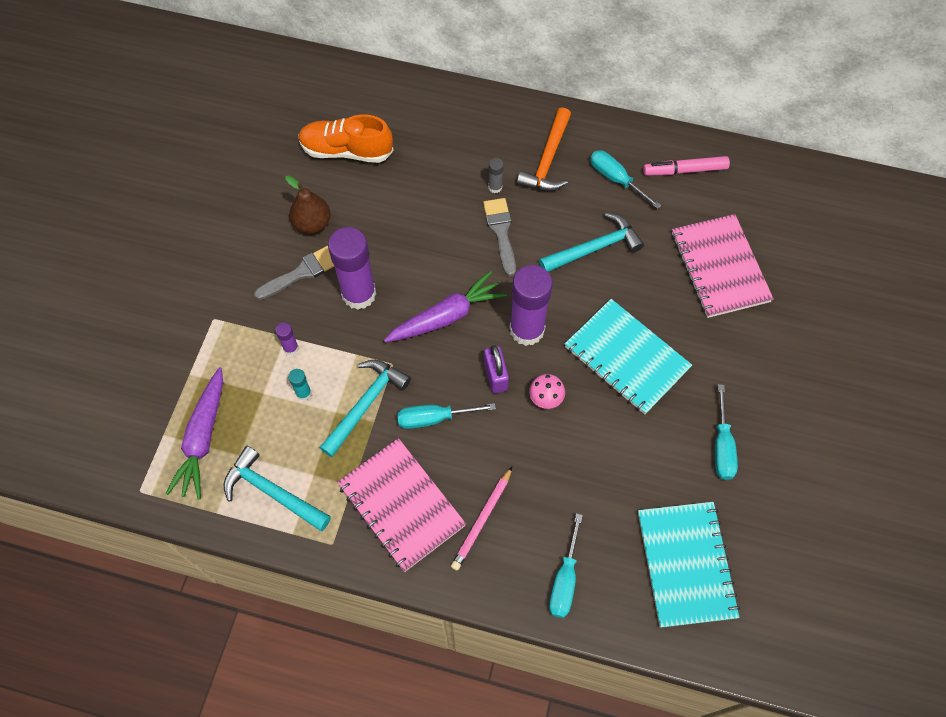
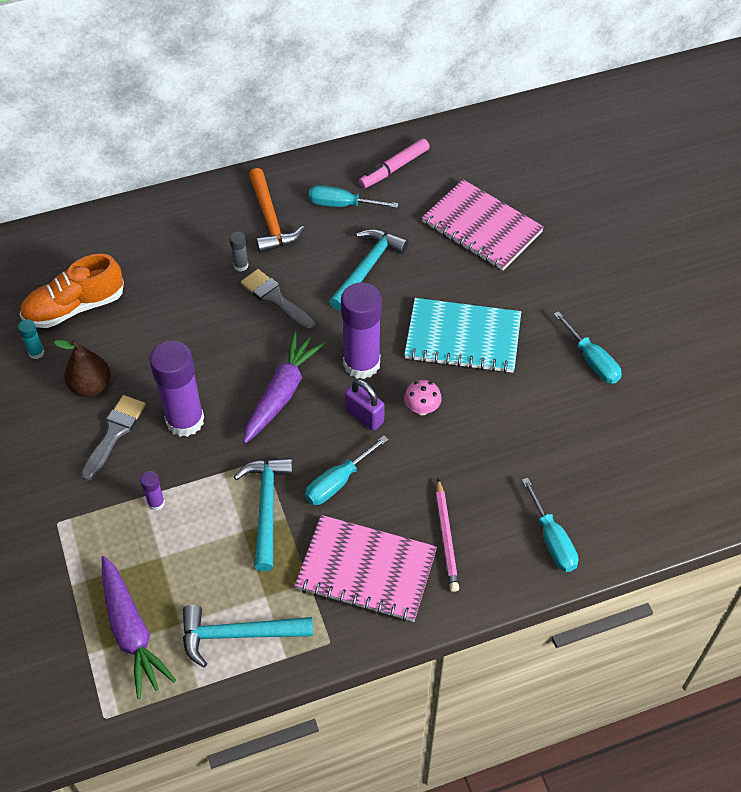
camera: 35 degrees left, 10 degrees down
turquoise glue stick [288,369,311,401] -> turquoise glue stick moved to [18,319,44,359]
turquoise notebook [638,502,740,628] -> none

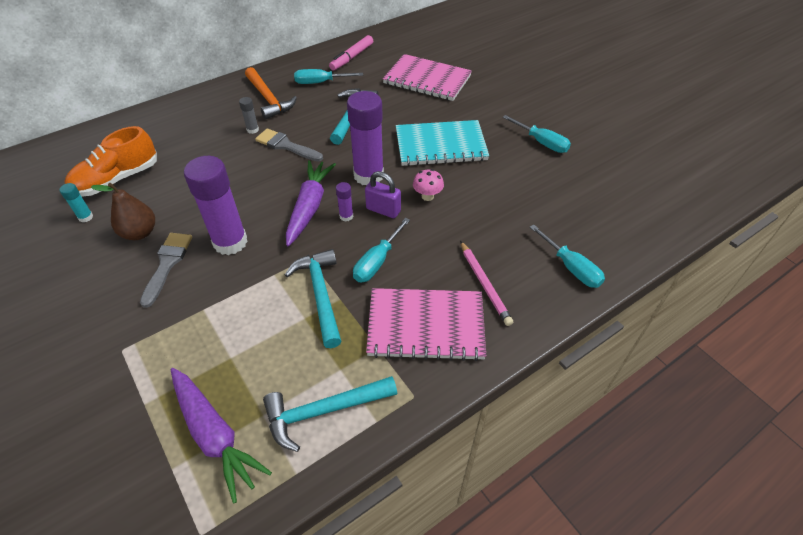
camera: 15 degrees left, 5 degrees down
purple glue stick [140,471,165,511] -> purple glue stick moved to [336,182,353,222]

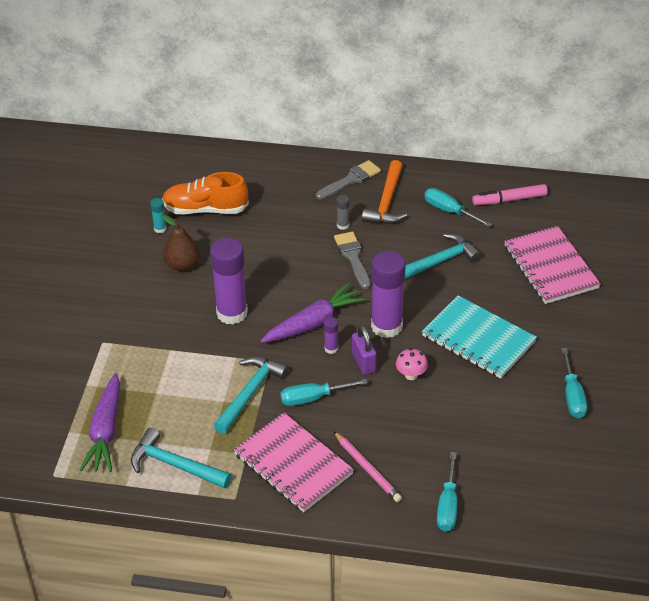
camera: 45 degrees right, 5 degrees down
grey brush [140,233,192,308] -> grey brush moved to [316,160,381,200]
pink pencil [460,241,513,326] -> pink pencil turned 60 degrees counterclockwise [334,431,402,502]

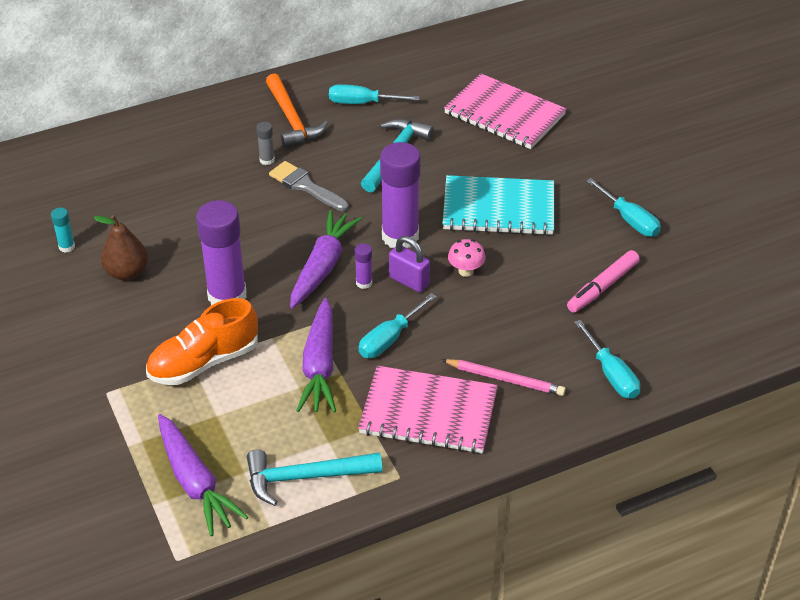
camera: 35 degrees left, 0 degrees up
orange shoe [162,172,249,214] -> orange shoe moved to [146,298,258,385]
turquoise hammer [214,356,289,434] -> purple carrot [296,298,336,412]
grey brush [316,160,381,200] -> none
pink marker [472,184,548,206] -> pink marker moved to [567,250,640,313]

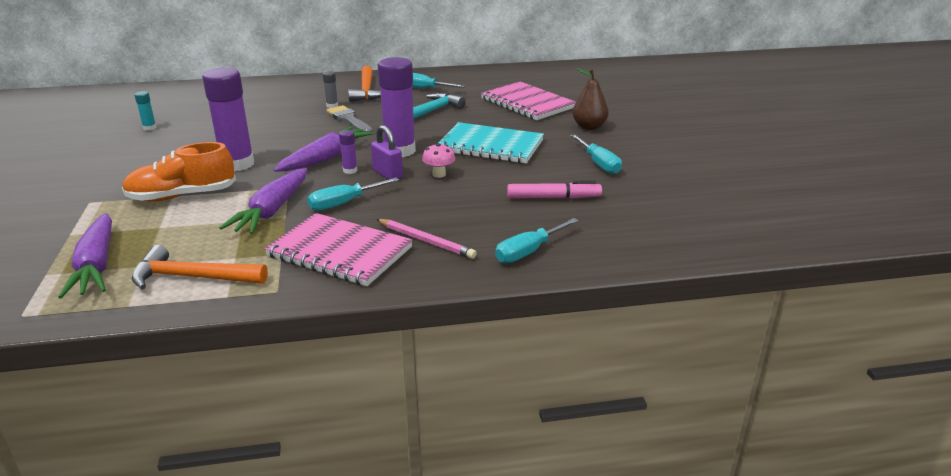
camera: 15 degrees right, 15 degrees down
brown pear [93,215,148,280] -> brown pear moved to [573,68,609,130]
turquoise hammer [247,450,382,506] -> orange hammer [132,245,268,290]
pink marker [567,250,640,313] -> pink marker turned 150 degrees counterclockwise [507,181,602,199]
turquoise screwdriver [574,320,640,399] -> turquoise screwdriver turned 60 degrees clockwise [495,218,579,263]

